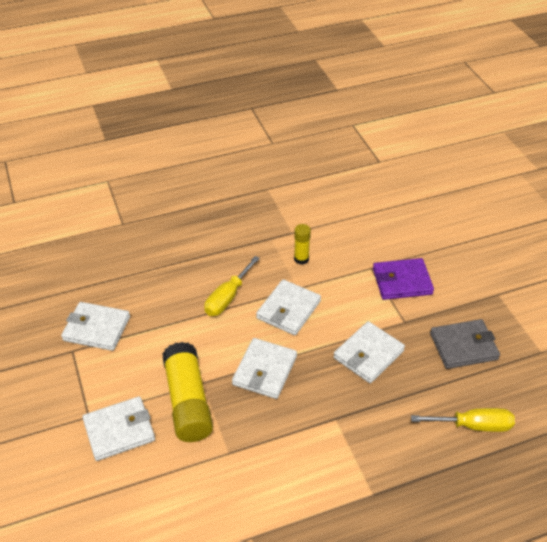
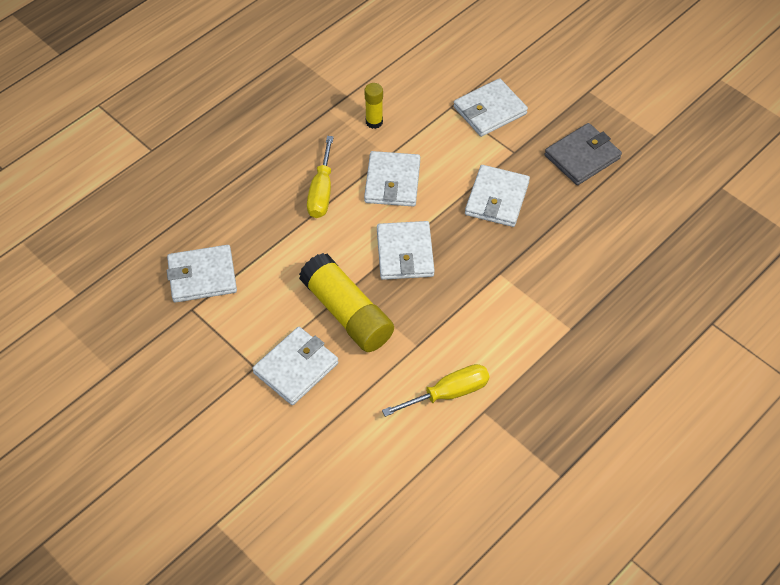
camera: 25 degrees left, 10 degrees up
purple wallet [373,258,434,300] -> white wallet [454,78,528,137]
yellow screwdriver [411,408,515,432] -> yellow screwdriver moved to [382,364,490,417]

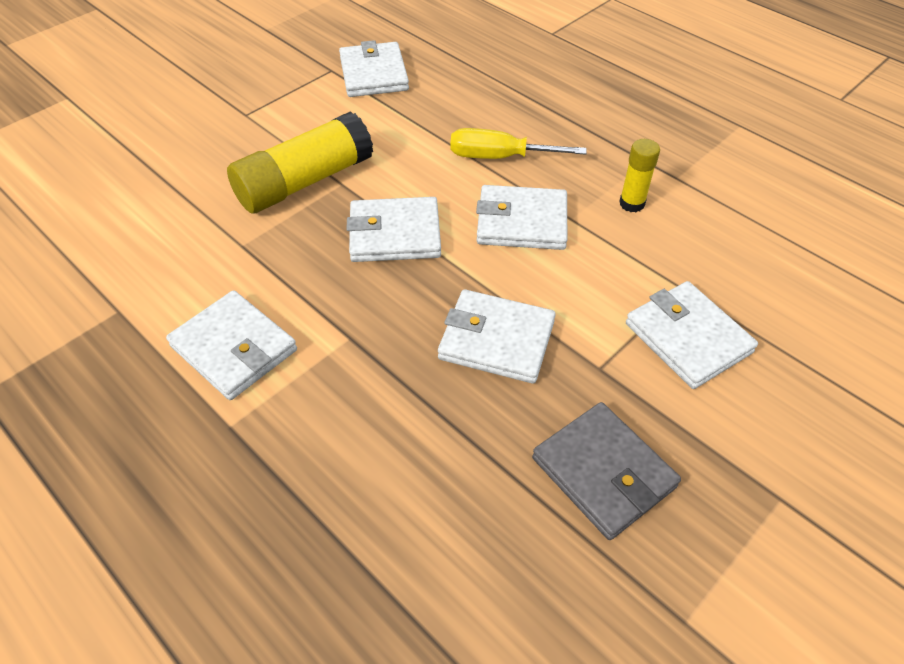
camera: 90 degrees right, 5 degrees down
white wallet [252,327,339,405] -> white wallet moved to [166,290,297,400]
yellow screwdriver [382,364,490,417] -> none

